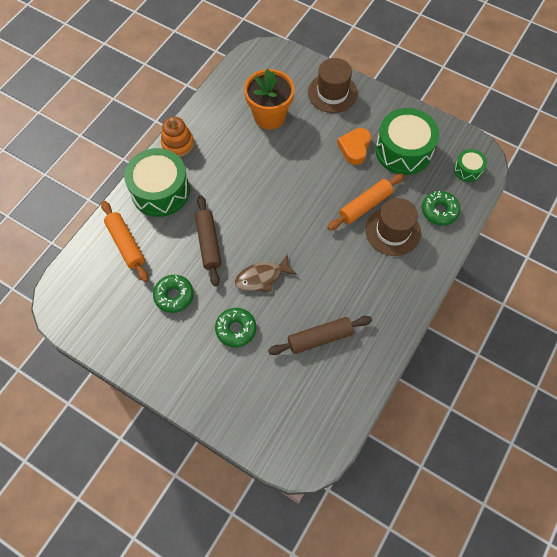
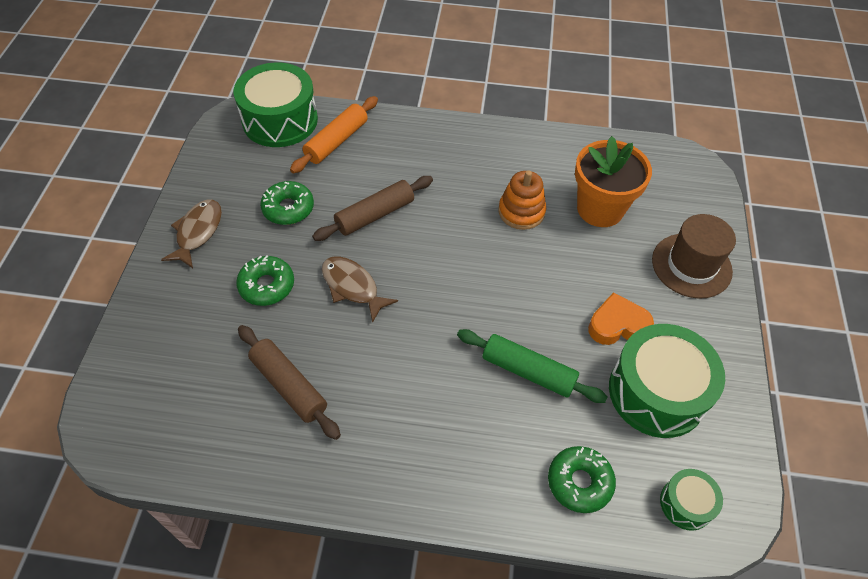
camera: 65 degrees right, 10 degrees down
green drum [124,148,190,217] -> green drum moved to [234,62,318,147]
orange stacking toy [161,117,194,157] -> orange stacking toy moved to [498,170,546,230]
orange rolling pin [327,173,404,231] -> green rolling pin [457,329,607,403]
brown hat [366,198,421,256] -> none
none -> brown fish [161,200,222,268]

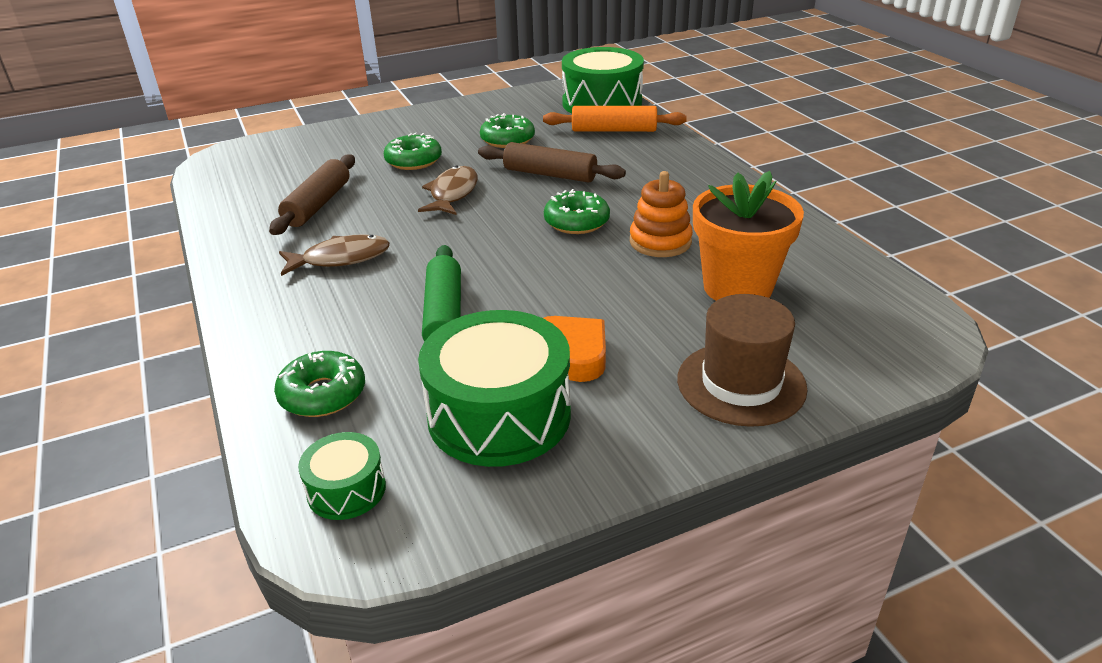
camera: 60 degrees right, 20 degrees down
brown fish [161,200,222,268] -> brown fish moved to [279,234,390,276]
none -> green donut [544,189,610,234]

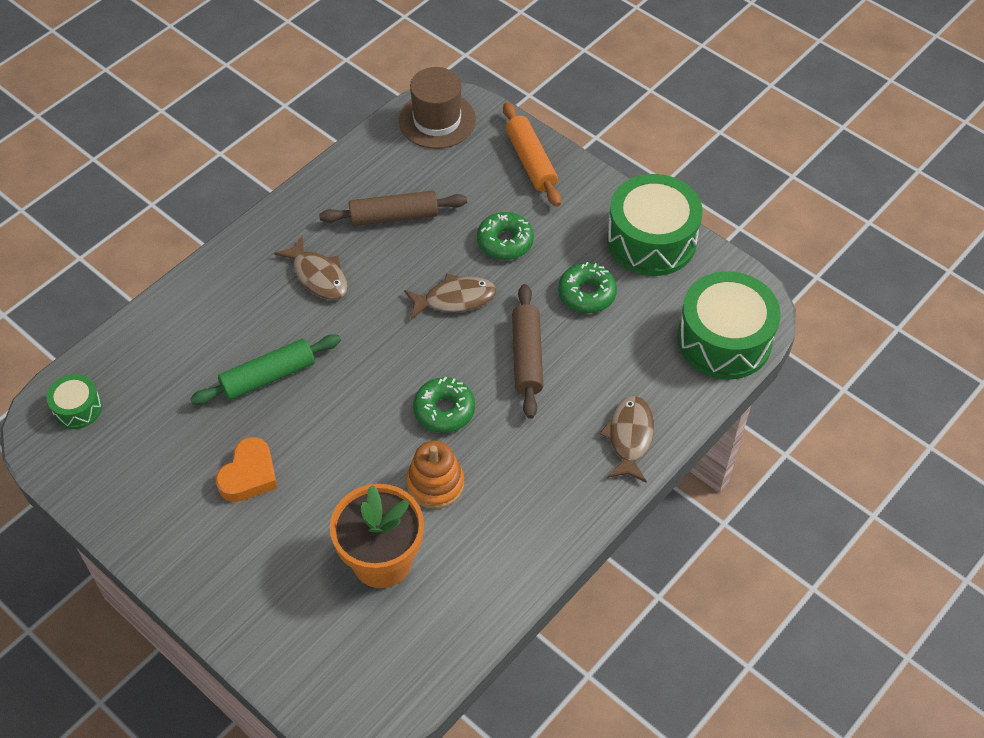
camera: 65 degrees right, 20 degrees up
green donut [274,351,365,417] -> none
green drum [418,310,571,467] -> green drum moved to [607,174,703,276]
orange rolling pin [543,106,687,132] -> orange rolling pin moved to [503,102,561,207]
brown hat [677,294,808,427] -> brown hat moved to [399,67,476,149]
none -> brown fish [599,396,654,483]

